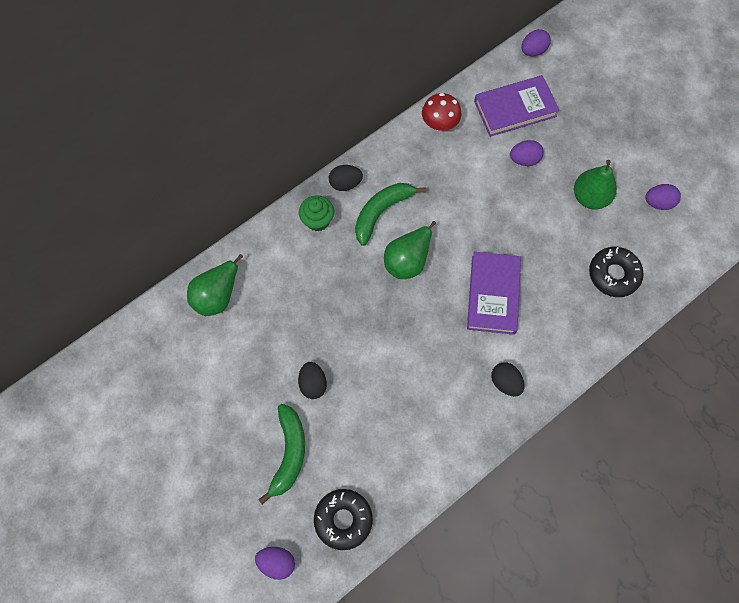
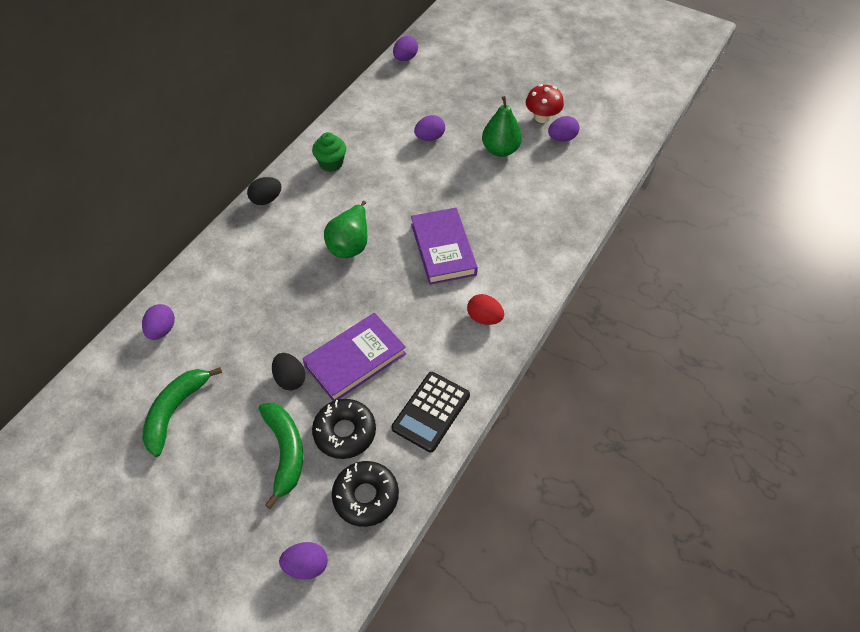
camera: 20 degrees left, 15 degrees down
green pear [187,254,243,316] -> purple egg [142,304,175,340]
green cupcake [299,195,334,232] -> green cupcake moved to [312,132,346,172]
green banana [355,183,426,246] -> green banana moved to [142,367,222,457]
red mushroom [422,93,461,131] -> red mushroom moved to [526,84,564,123]
purple book [474,75,559,137] -> purple book moved to [303,313,406,401]
black egg [491,362,524,397] -> red egg [467,294,504,325]
black donut [589,247,644,297] -> black donut moved to [312,399,376,459]
none -> black calculator [392,372,470,452]

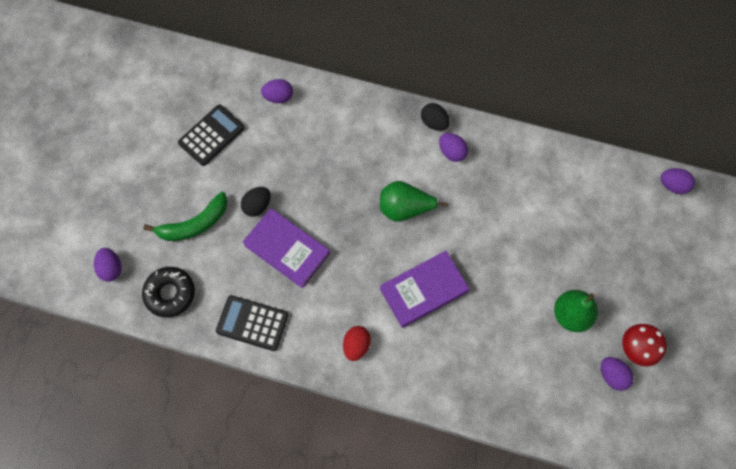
camera: 75 degrees right, 15 degrees up
green banana [142,367,222,457] -> black calculator [178,105,245,166]
green cupcake [312,132,346,172] -> none
black donut [312,399,376,459] -> none
purple egg [414,115,445,141] -> purple egg moved to [439,133,468,162]

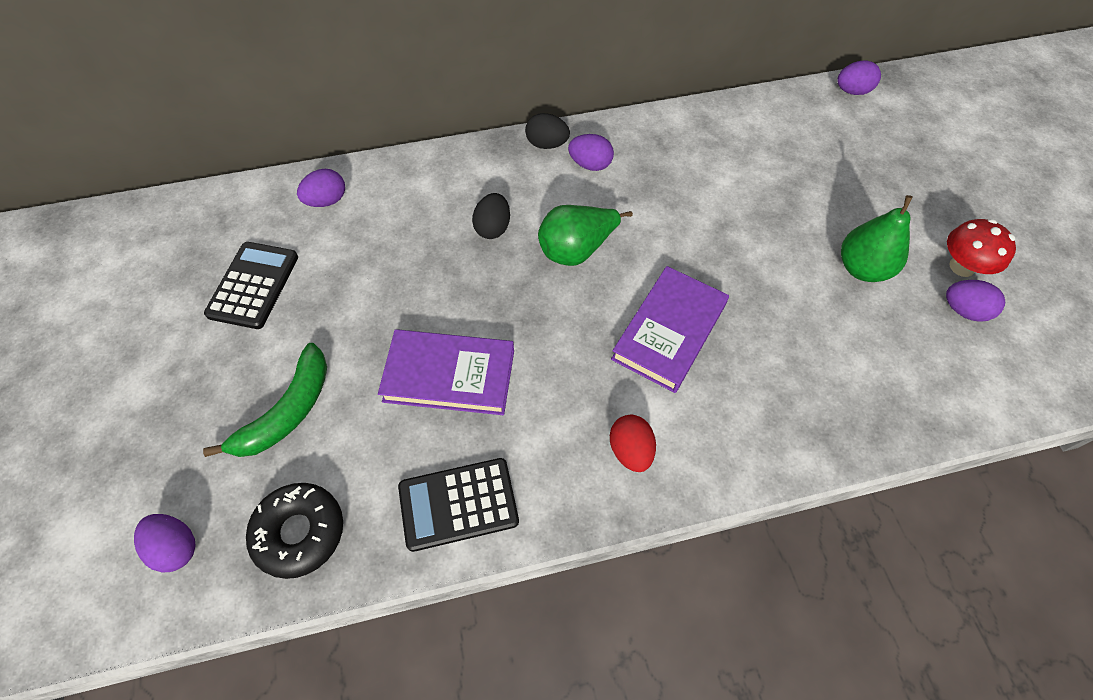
camera: 30 degrees left, 10 degrees down
black egg [241,187,271,217] -> black egg moved to [472,193,510,239]

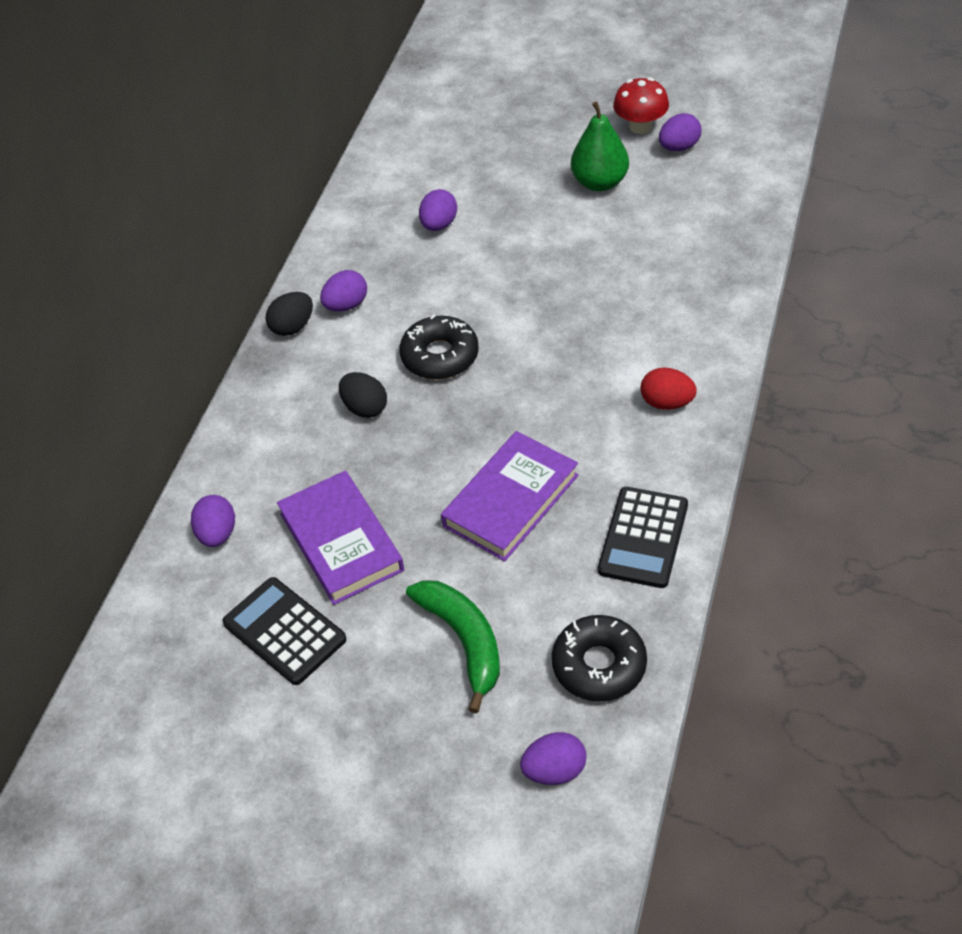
camera: 55 degrees left, 10 degrees down
green pear [538,205,633,266] -> black donut [399,314,479,380]
purple book [611,266,729,393] -> purple book moved to [277,471,404,605]
purple egg [837,60,881,95] -> purple egg moved to [419,189,457,231]

